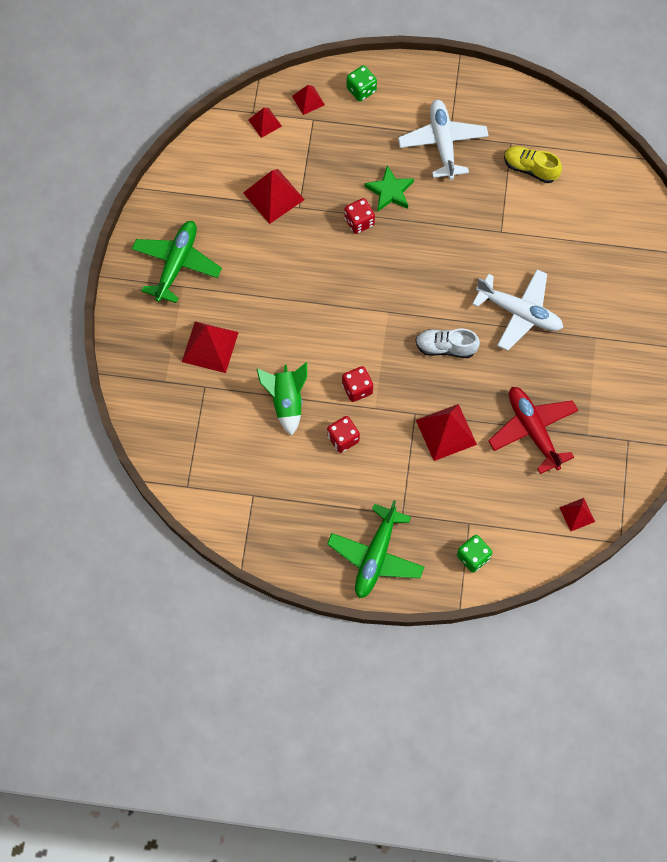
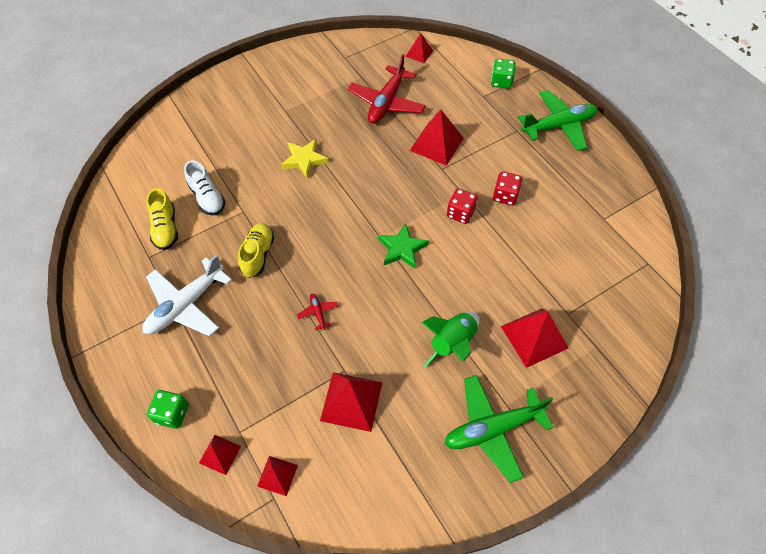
camera: 130 degrees left, 10 degrees down
green rocket [256,362,307,436] -> green rocket moved to [422,312,480,368]
red dice [344,198,375,234] -> red plane [297,294,338,330]
green star [365,165,414,212] -> green star moved to [378,223,429,269]
white shoe [416,329,480,358] -> white shoe moved to [184,160,226,215]
white plane [472,269,563,351] -> yellow star [281,139,329,179]
none -> yellow shoe [238,223,275,278]

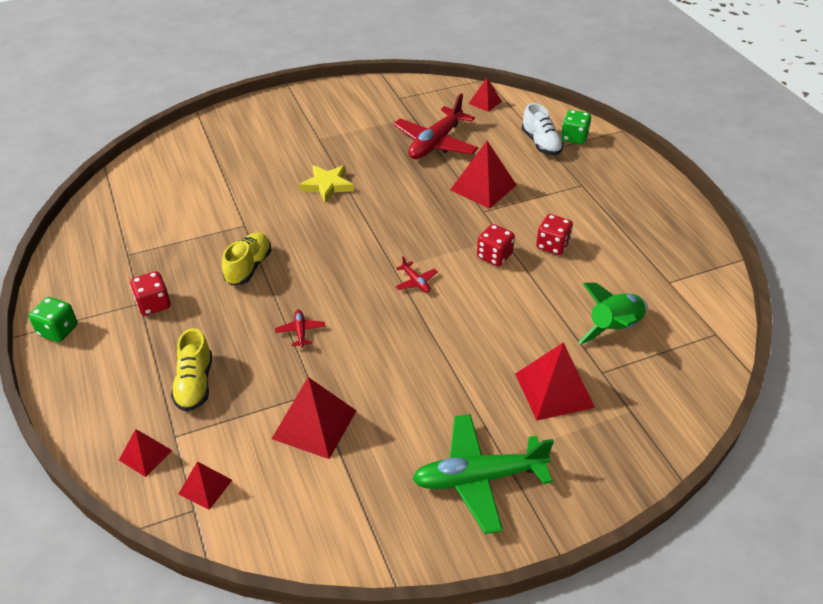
camera: 10 degrees right, 15 degrees down
white plane [142,255,232,336] -> red dice [130,271,171,316]
yellow shoe [146,188,178,250] -> yellow shoe moved to [171,328,212,412]
green dice [147,390,189,429] -> green dice moved to [29,297,78,342]
white shoe [184,160,226,215] -> white shoe moved to [521,103,564,155]
green star [378,223,429,269] -> red plane [395,256,438,293]
green rocket [422,312,480,368] -> green rocket moved to [578,283,648,344]
green plane [518,90,598,151] -> none

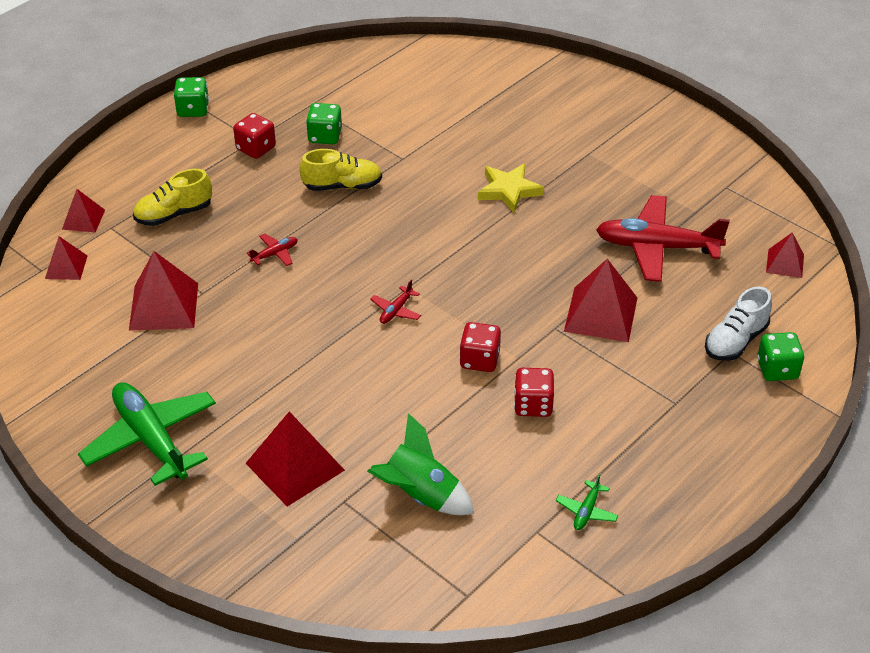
camera: 65 degrees right, 0 degrees up
none -> green dice [306,103,342,144]
none -> green plane [556,474,618,530]

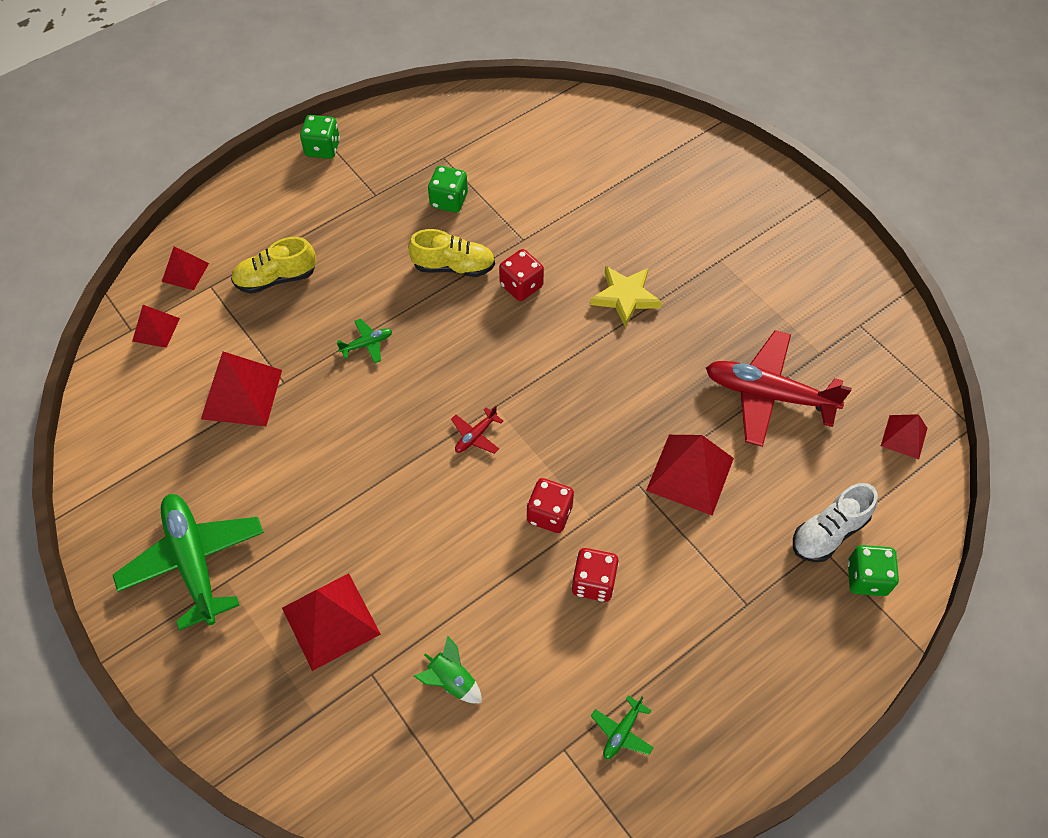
camera: 10 degrees right, 15 degrees up
red dice [233,113,276,159] -> red dice moved to [499,249,544,301]
red plane [247,234,298,266] -> green plane [337,318,392,364]
green rocket [367,413,474,515] -> green rocket [414,636,482,703], size x0.61

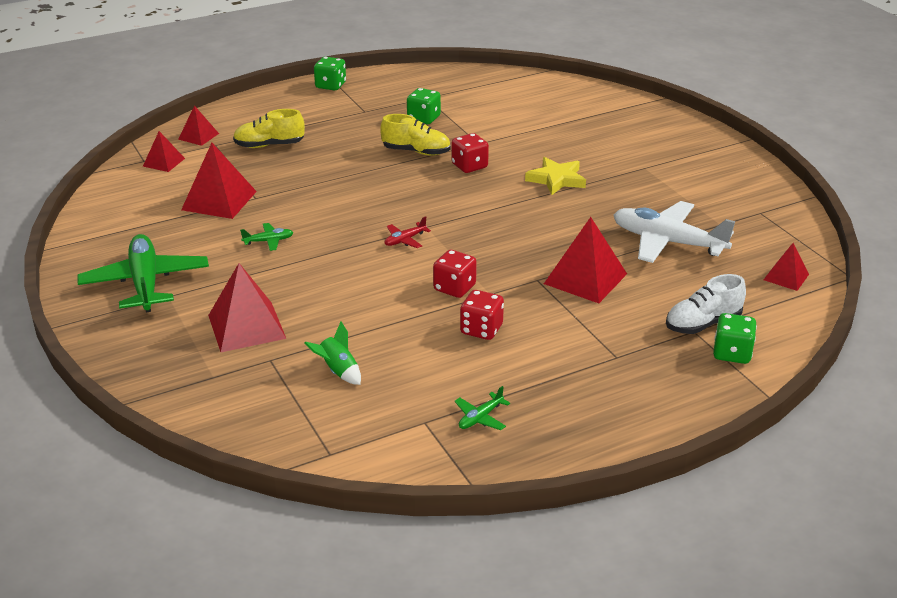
camera: 10 degrees right, 25 degrees down
green plane [337,318,392,364] -> green plane moved to [240,223,293,251]
red plane [706,330,852,447] -> white plane [614,201,735,263]

